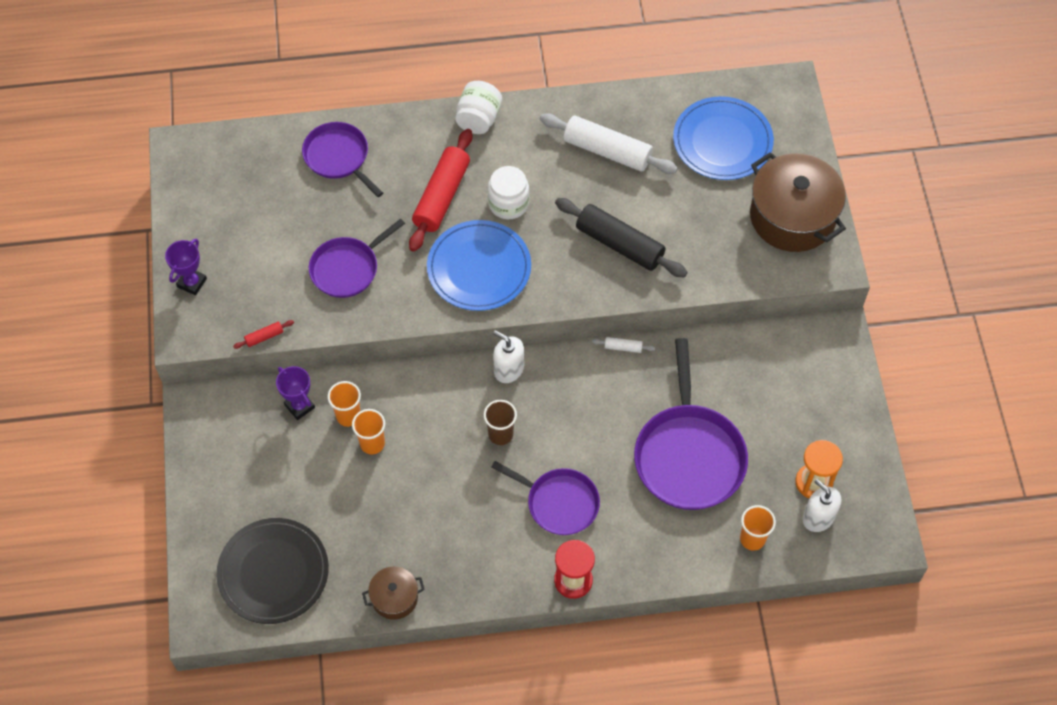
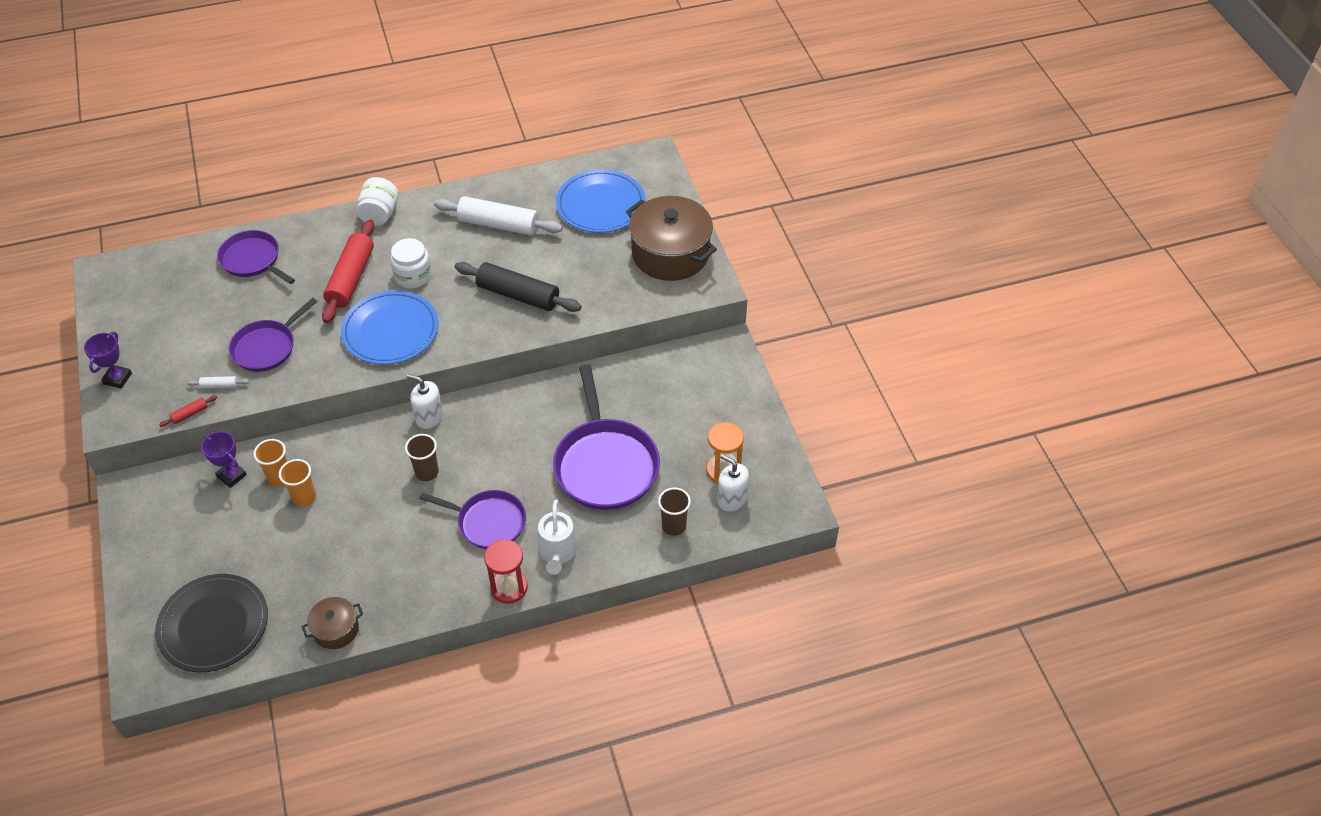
camera: 10 degrees left, 10 degrees down
white rolling pin [592,337,655,353] -> white rolling pin moved to [187,376,249,389]
orange cup [740,505,776,551] -> brown cup [658,487,691,536]
none -> white watering can [538,499,578,575]

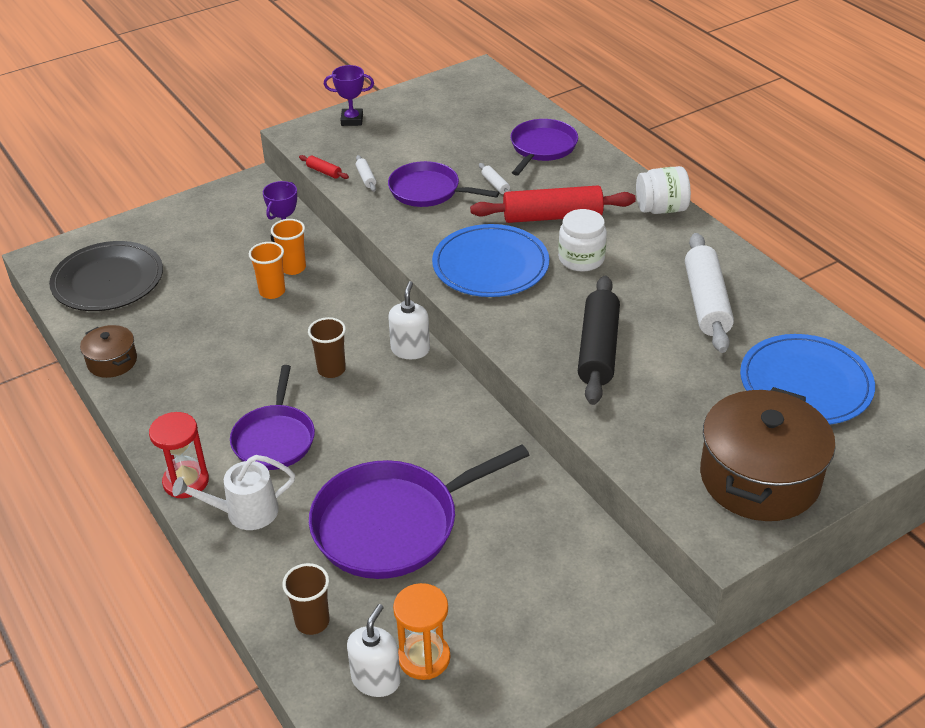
camera: 75 degrees right, 10 degrees down
none -> white rolling pin [479,163,510,194]

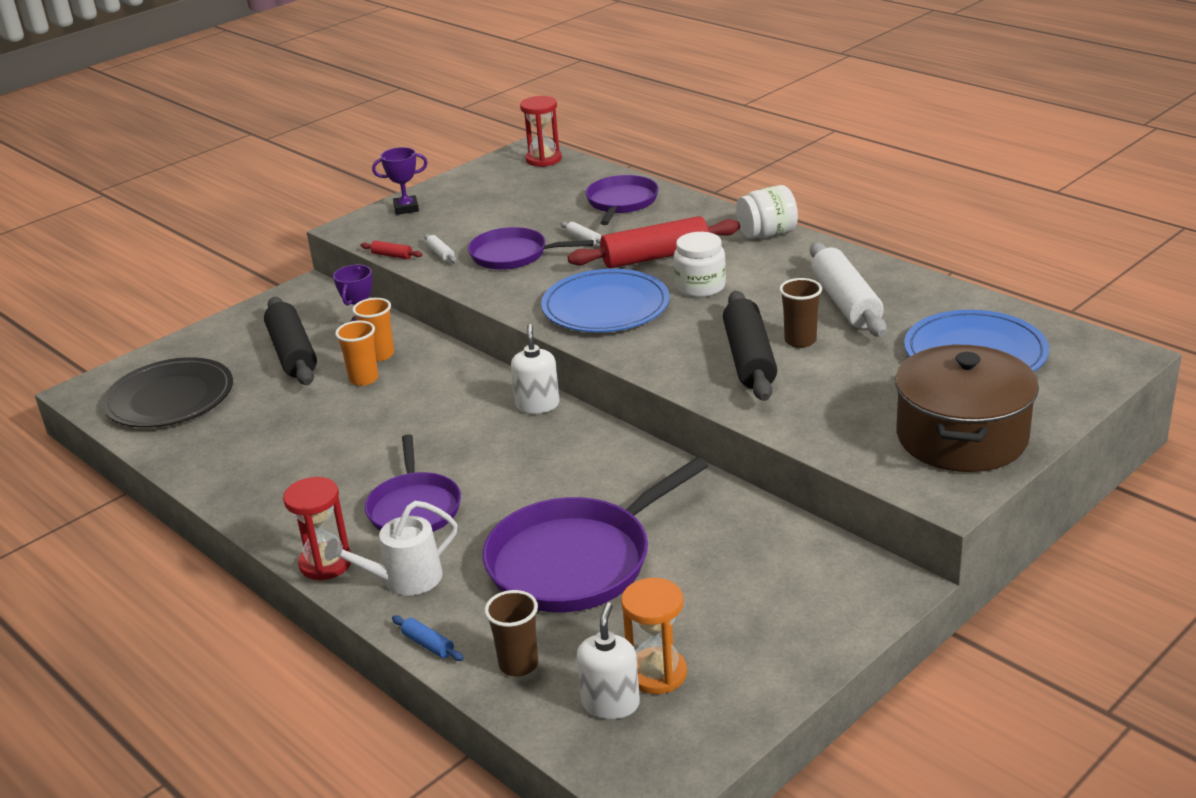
camera: 10 degrees left, 10 degrees down
brown pot [80,325,137,378] -> none
brown cup [308,317,346,378] -> brown cup moved to [779,278,822,348]
none -> black rolling pin [264,297,317,385]
none -> blue rolling pin [392,615,464,661]
none -> red hourglass [520,96,562,167]

